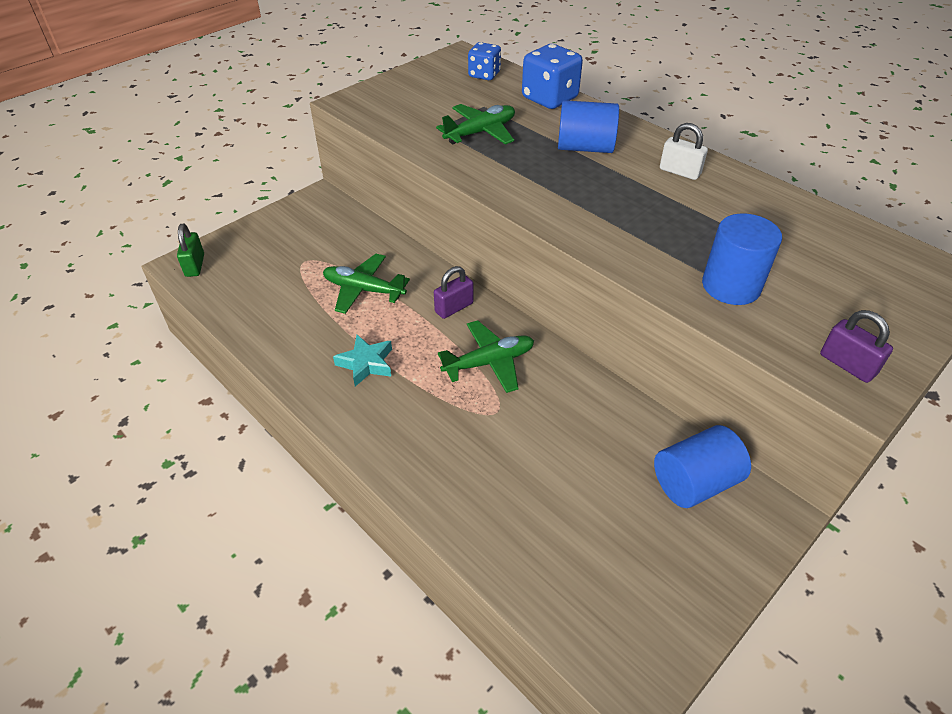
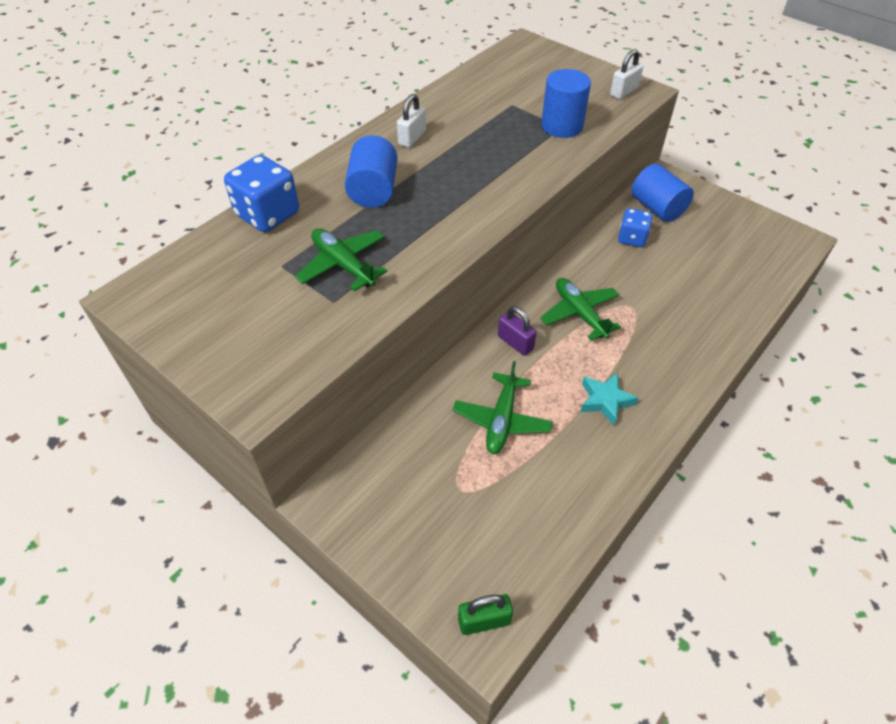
camera: 95 degrees left, 5 degrees up
blue dice [468,42,501,80] -> blue dice moved to [618,208,653,247]
purple padlock [820,310,893,383] -> white padlock [610,49,643,99]

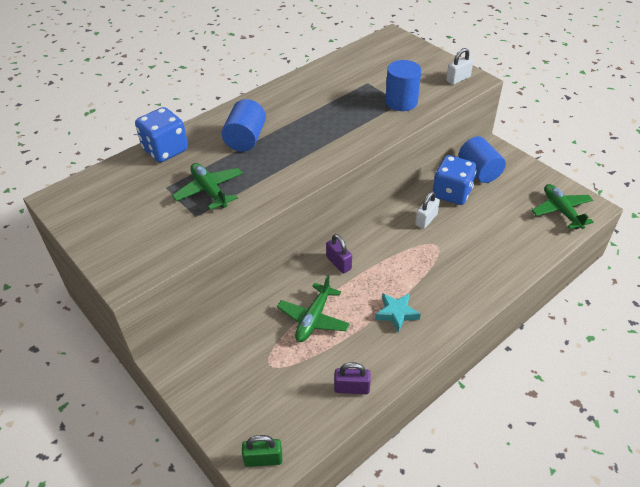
camera: 10 degrees right, 5 degrees down
white padlock [397,94,426,148] -> white padlock moved to [415,191,440,229]
green plane [540,278,621,341] -> green plane moved to [532,184,594,229]
blue dice [618,208,653,247] -> blue dice [433,155,477,205], size x1.58
none -> purple padlock [334,362,371,394]

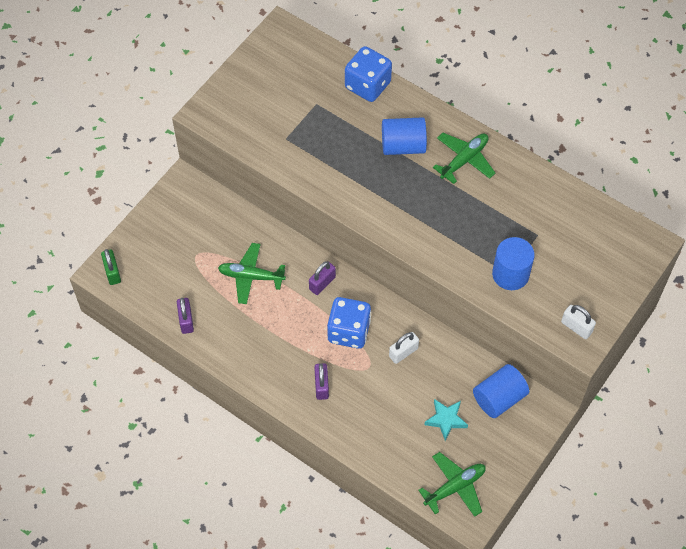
camera: 75 degrees right, 15 degrees up
green plane [172,163,243,210] -> green plane moved to [433,133,495,184]
turquoise star [375,293,421,333] -> turquoise star moved to [424,399,468,441]
white padlock [415,191,440,229] -> white padlock turned 60 degrees counterclockwise [389,332,419,364]
blue dice [433,155,477,205] -> blue dice moved to [327,297,371,349]
none -> purple padlock [314,363,329,400]

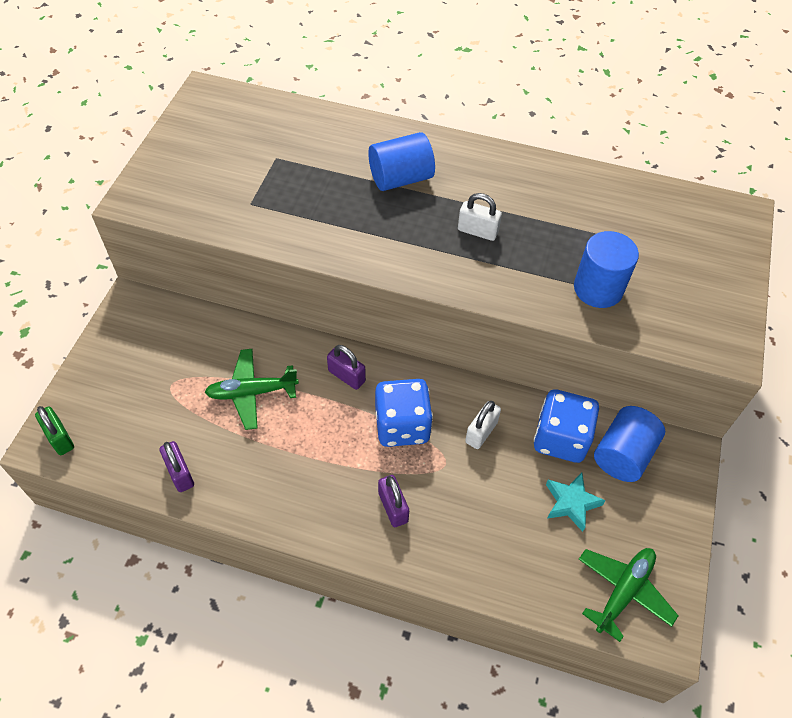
camera: 20 degrees left, 5 degrees down
purple padlock [309,261,336,295] -> purple padlock turned 75 degrees counterclockwise [327,345,366,390]
blue dice [345,46,392,102] -> blue dice moved to [534,389,599,463]
green plane [433,133,495,184] -> none
white padlock [561,305,596,339] -> white padlock moved to [458,193,502,241]

